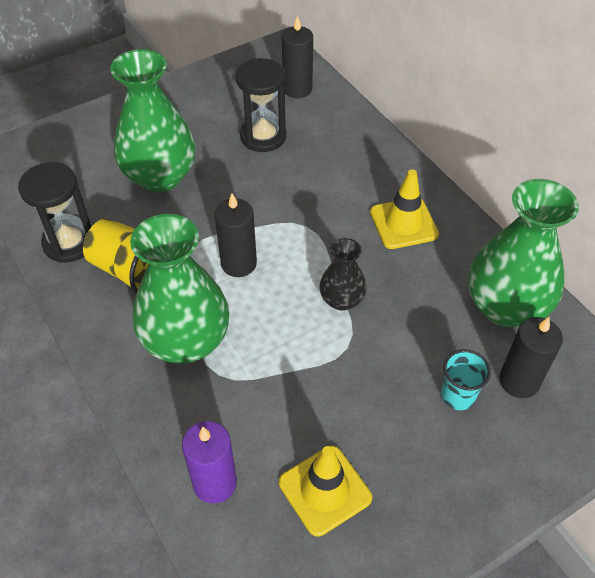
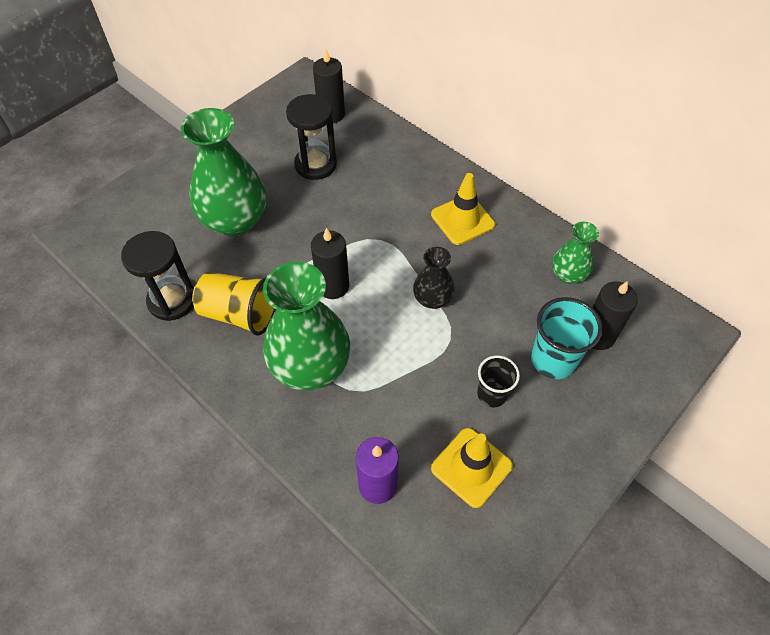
camera: 15 degrees left, 5 degrees up
turquoise cup [441,349,491,410] -> turquoise cup [531,297,603,379], size x1.56
green vase [468,179,579,327] -> green vase [552,222,599,284], size x0.52
none -> black cup [477,355,520,407]

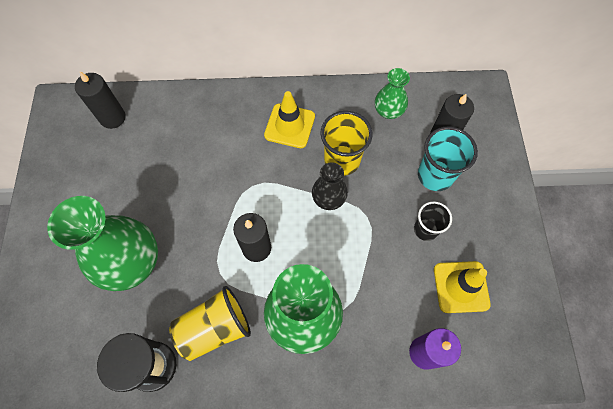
camera: 45 degrees left, 10 degrees up
black hourglass [286,94,337,180] -> none
none -> yellow cup [320,111,373,176]

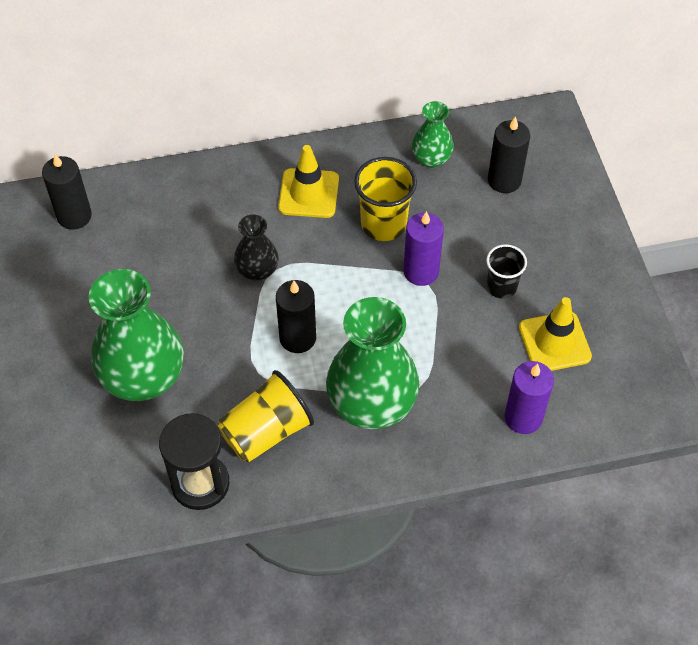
camera: 10 degrees left, 10 degrees down
black vase [312,162,348,210] -> black vase moved to [234,215,279,281]
turquoise cup [418,127,478,191] -> none
none -> purple candle [403,211,444,286]

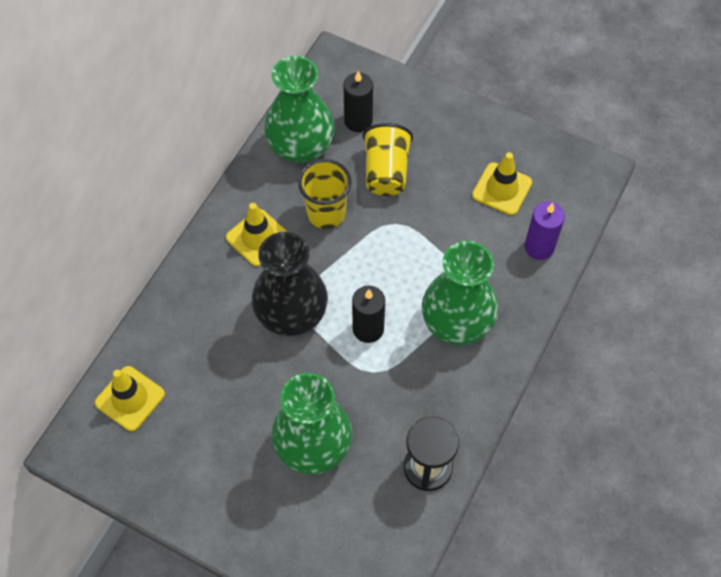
camera: 50 degrees left, 5 degrees up
black candle [42,154,92,230] -> yellow traffic cone [95,366,165,431]
yellow cup [217,370,314,463] -> yellow cup moved to [363,123,413,196]
black vase [234,215,279,281] -> black vase [252,232,328,336], size x1.92
purple candle [403,211,444,286] -> none
green vase [412,101,454,168] -> green vase [264,56,335,163], size x1.92
black cup [486,244,527,299] -> none

